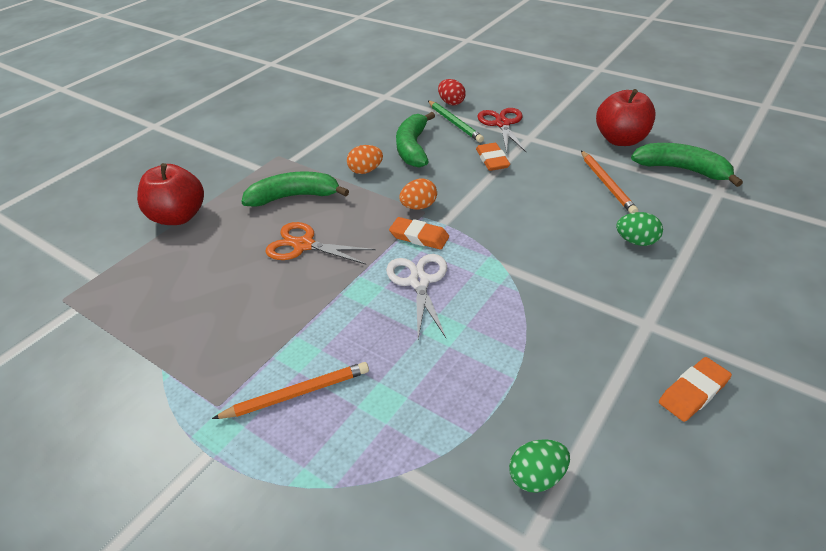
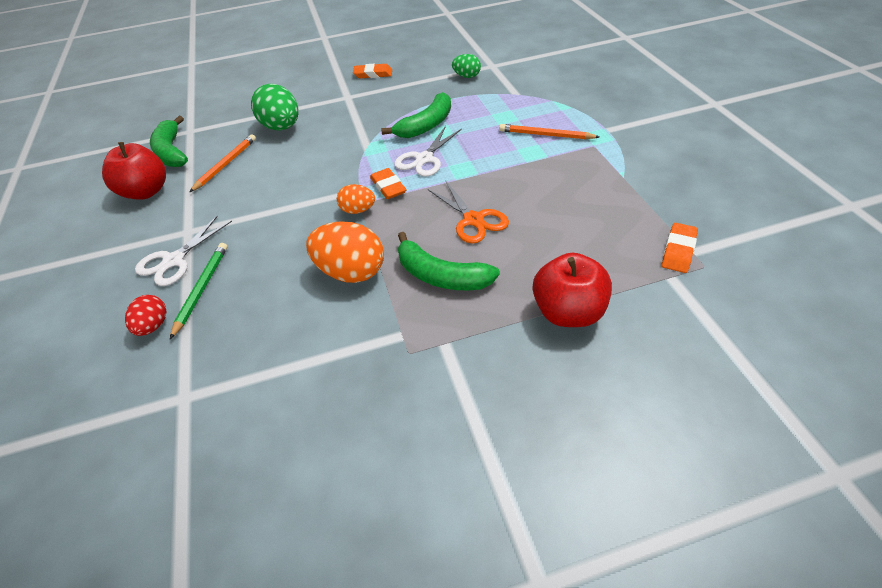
camera: 140 degrees left, 5 degrees up
orange egg [347,145,383,174] -> orange egg [306,222,384,283], size x1.79
green banana [396,112,435,168] -> green banana moved to [381,92,451,138]
orange eraser [476,143,510,171] -> orange eraser moved to [662,223,698,273]
red scissors [477,108,526,153] -> white scissors [135,215,232,286]
green egg [616,212,663,246] -> green egg [251,84,299,130], size x1.79

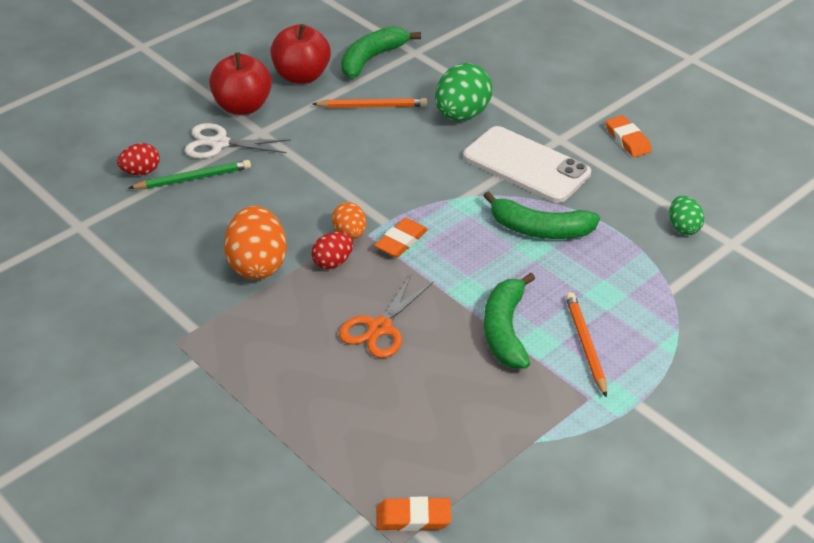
camera: 60 degrees right, 5 degrees down
white scissors [394,126,462,177] -> none
green banana [398,232,500,291] -> green banana moved to [484,273,535,369]
red apple [533,253,612,327] -> red apple moved to [209,53,272,115]
none -> red egg [311,232,353,269]
none -> white phone [463,126,591,203]

